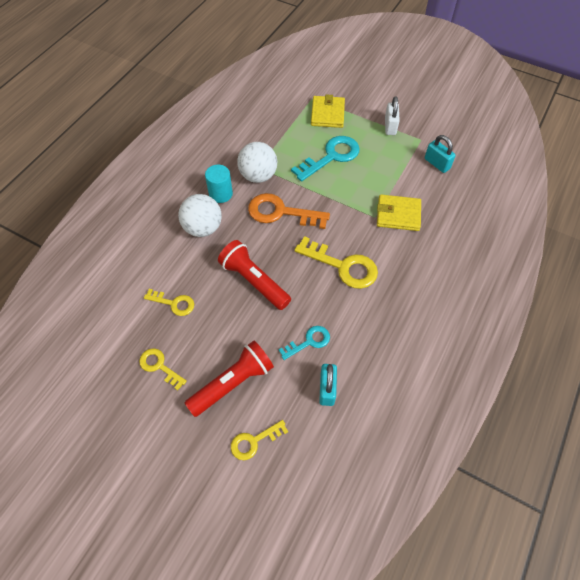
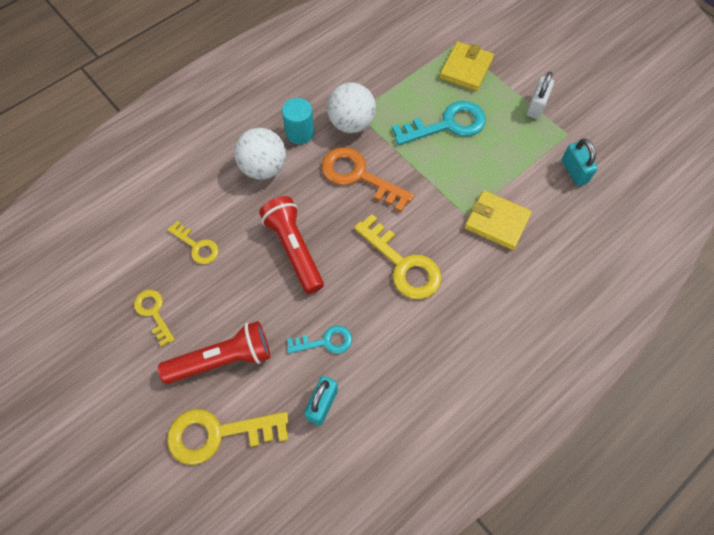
camera: 20 degrees right, 5 degrees up
yellow key [231,420,288,460] -> yellow key [167,409,289,465], size x1.73

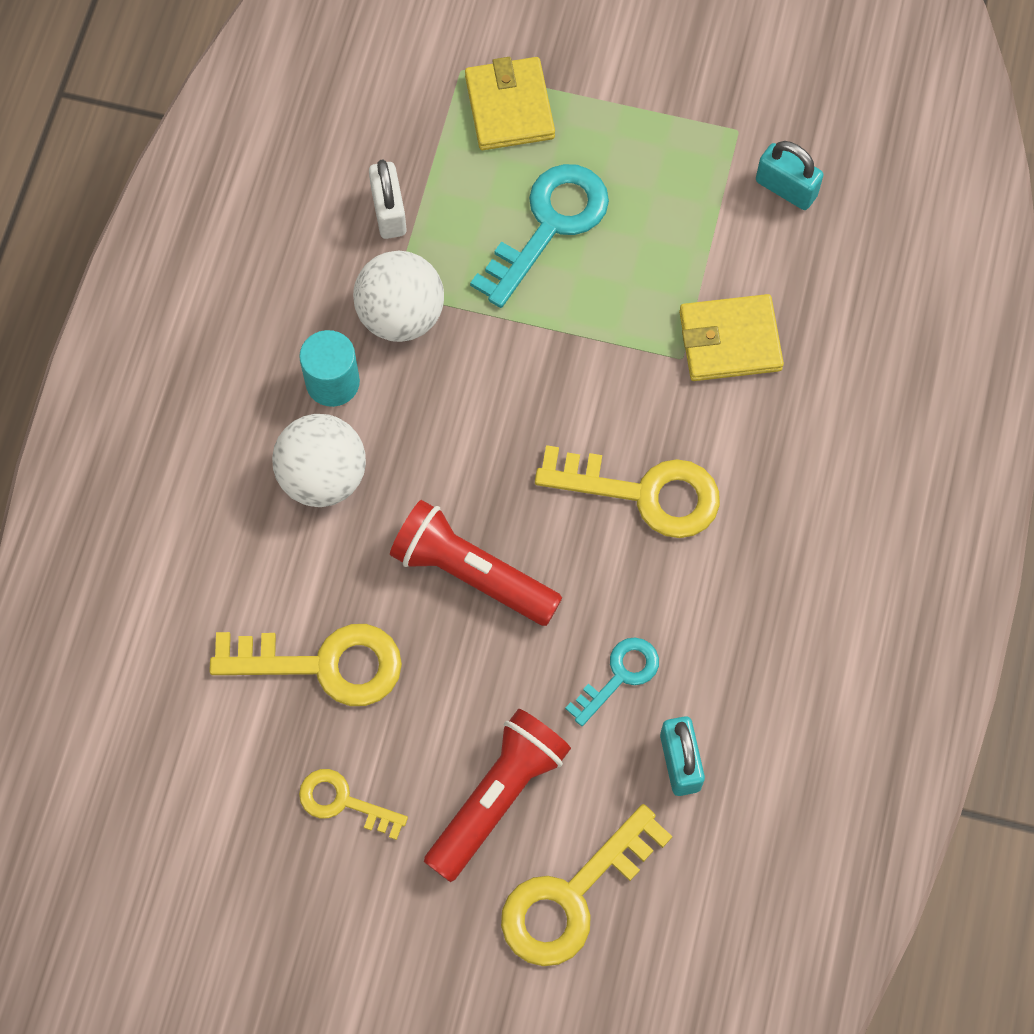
camera: 35 degrees left, 5 degrees up
yellow key [167,221,219,264] -> yellow key [209,624,402,706], size x1.73
orange key [322,147,414,212] -> none
white padlock [526,72,554,119] -> white padlock moved to [369,159,407,239]

